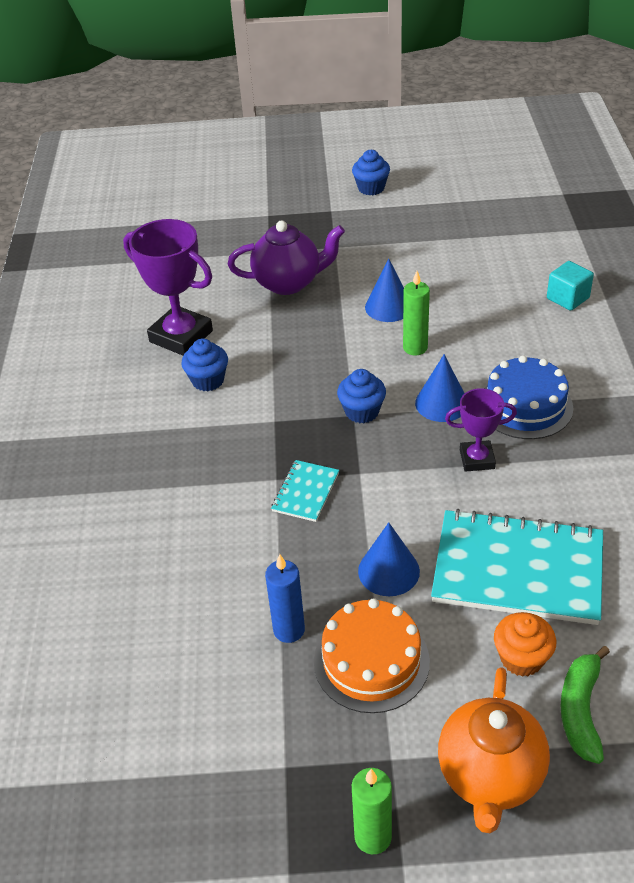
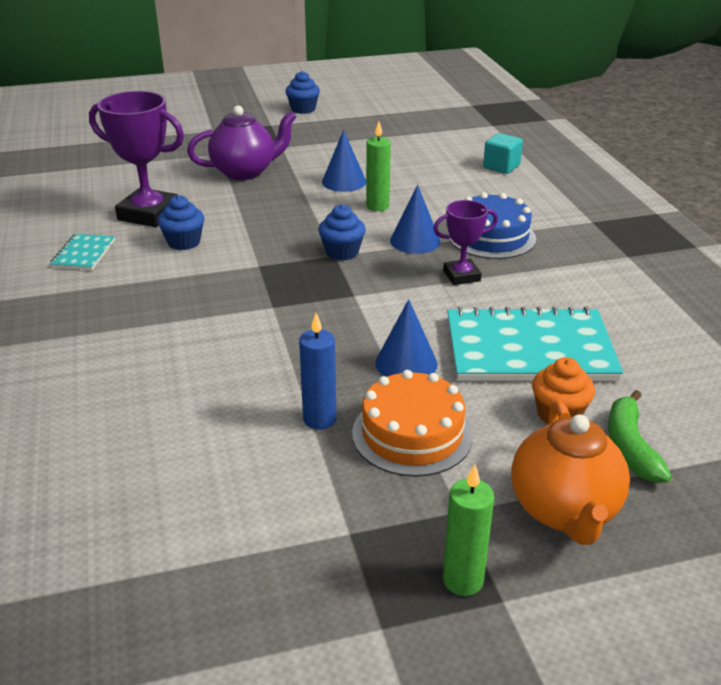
camera: 15 degrees left, 10 degrees down
turquoise notebook [271,460,339,522] -> turquoise notebook moved to [50,234,115,270]

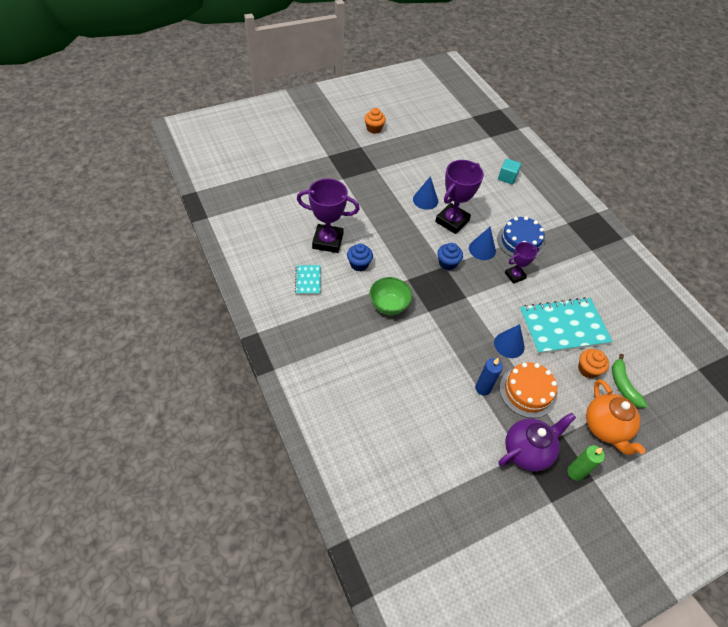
camera: 15 degrees left, 20 degrees up
purple teapot [187,105,296,180] -> purple teapot moved to [498,413,576,472]
blue cupcake [285,71,320,114] -> orange cupcake [364,108,386,134]
green candle [366,121,391,211] -> purple trophy [435,160,484,234]
none -> green bowl [369,277,412,315]

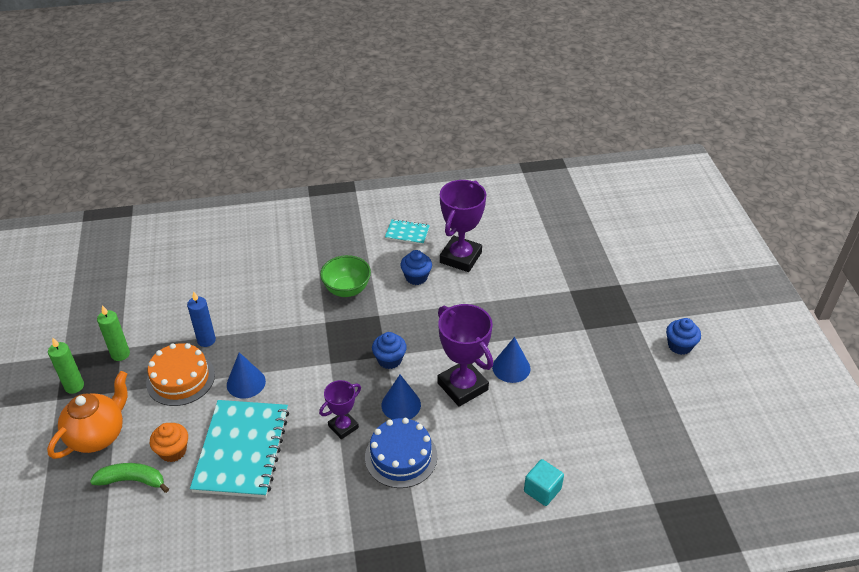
camera: 110 degrees right, 10 degrees down
orange cupcake [364,108,386,134] -> blue cupcake [666,318,701,355]
purple teapot [498,413,576,472] -> green candle [97,305,130,361]
purple trophy [505,242,539,284] -> purple trophy turned 60 degrees clockwise [319,380,361,439]
orange teapot [586,379,646,455] -> orange teapot turned 120 degrees clockwise [47,371,128,459]

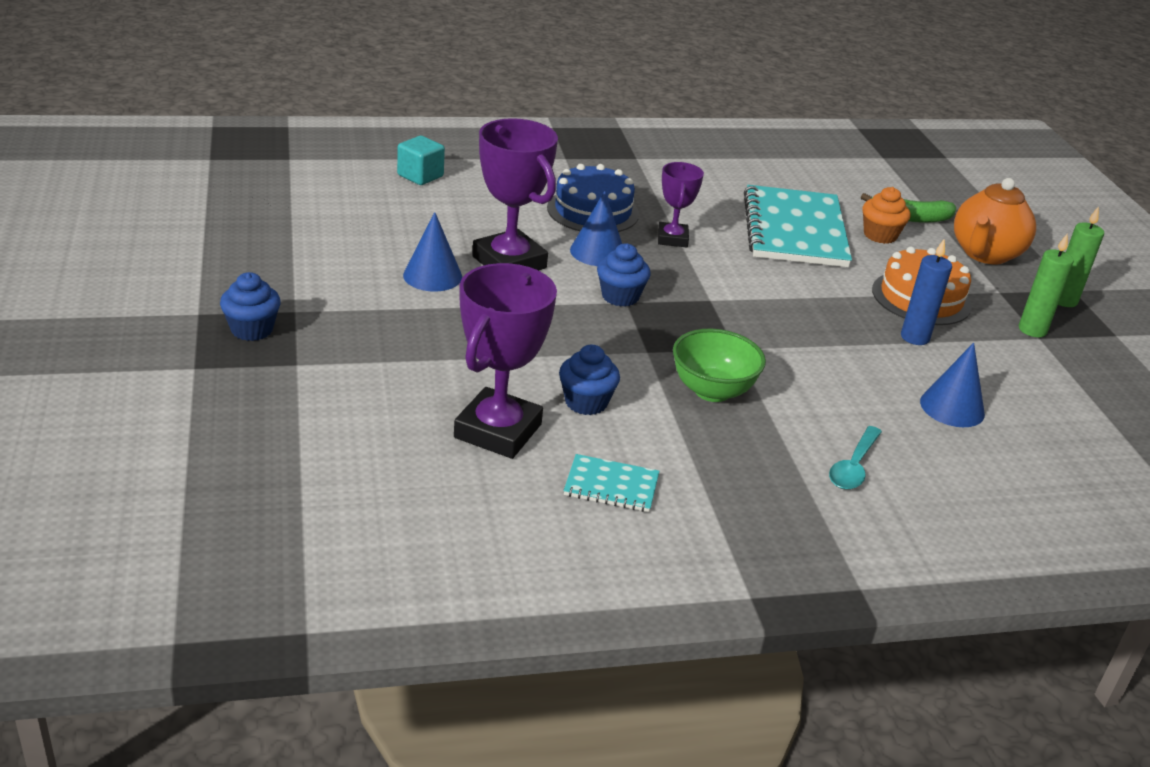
camera: 175 degrees right, 10 degrees down
blue cone [227,352,266,399] -> blue cone moved to [920,343,985,427]
purple trophy [319,380,361,439] -> purple trophy turned 45 degrees counterclockwise [658,162,704,247]
blue cupcake [666,318,701,355] -> blue cupcake moved to [220,272,281,341]
none -> turquoise spoon [829,426,882,490]

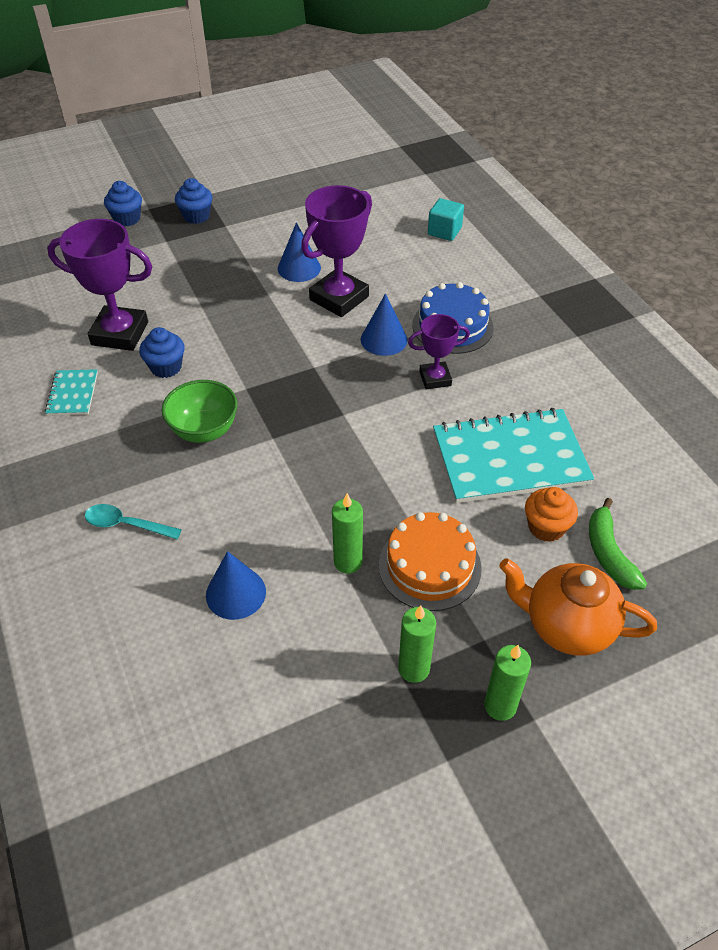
camera: 80 degrees right, 15 degrees up
blue cupcake [597,244,651,307] -> blue cupcake moved to [104,181,142,227]
blue candle [901,238,952,345] -> green candle [332,493,363,574]

